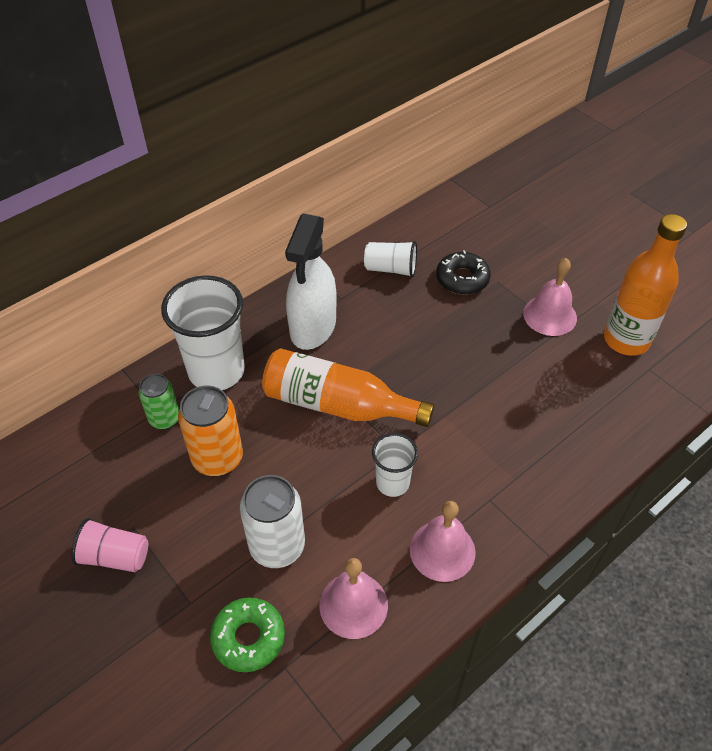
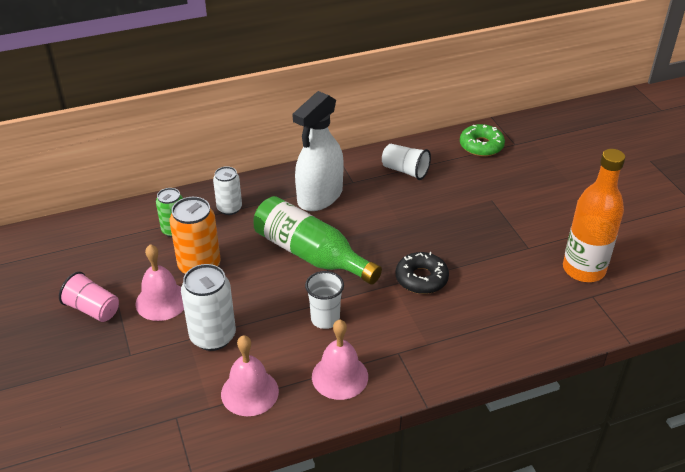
camera: 20 degrees right, 10 degrees down
white cup [161,275,245,390] -> white can [213,166,242,215]
green donut [210,598,285,672] -> green donut moved to [460,124,505,156]
orange bottle [262,348,434,427] -> green bottle [253,196,382,285]
black donut [436,250,491,295] -> black donut moved to [395,252,449,294]
pink bell [523,258,577,336] -> pink bell moved to [136,244,184,321]

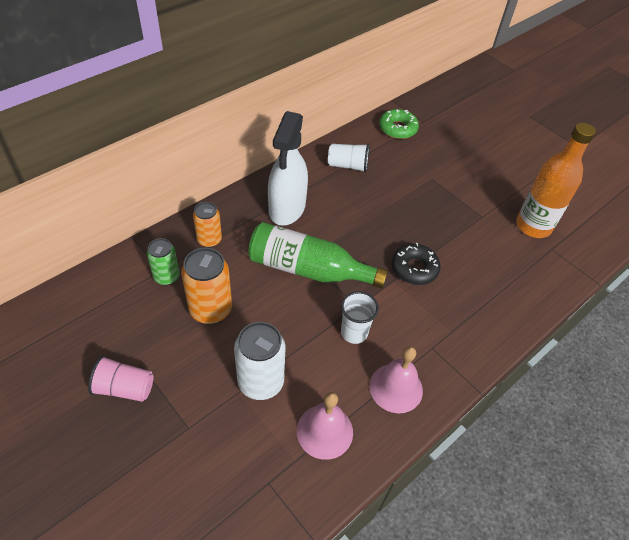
camera: 25 degrees left, 10 degrees up
pink bell [136,244,184,321] -> none
white can [213,166,242,215] -> orange can [193,202,222,248]

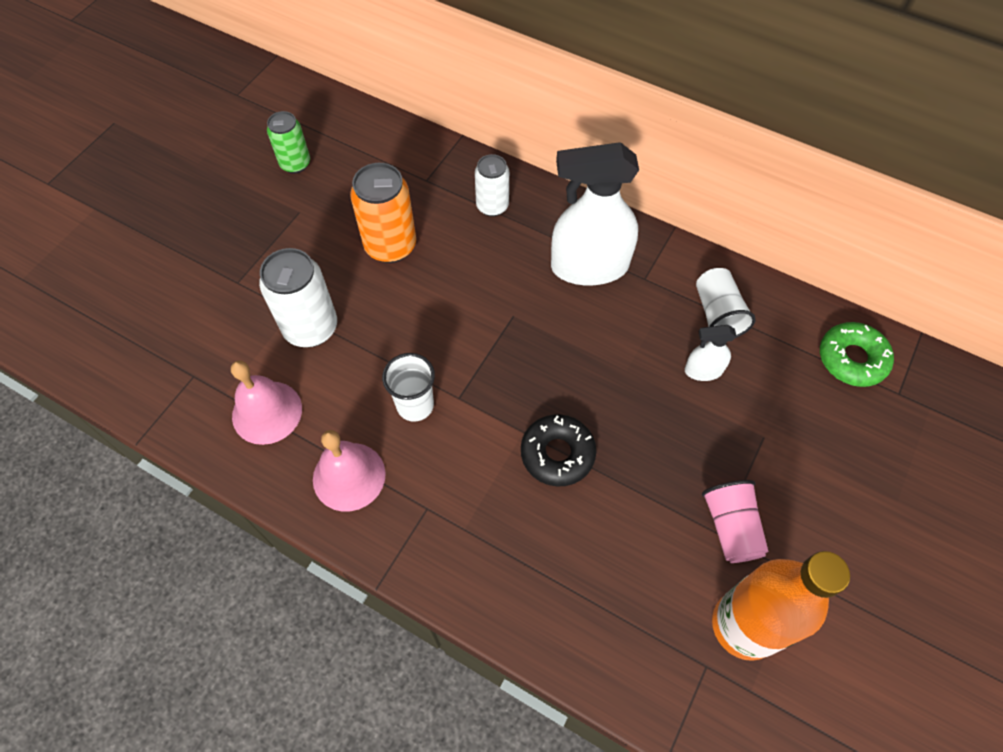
camera: 75 degrees right, 10 degrees up
pink cup [88,355,154,402] -> pink cup moved to [702,480,769,563]
green can [147,238,180,285] -> green can moved to [267,111,310,174]
orange can [193,202,222,248] -> white can [475,154,509,217]
green bottle [248,222,388,289] -> none
none -> white spray bottle [685,325,737,381]

